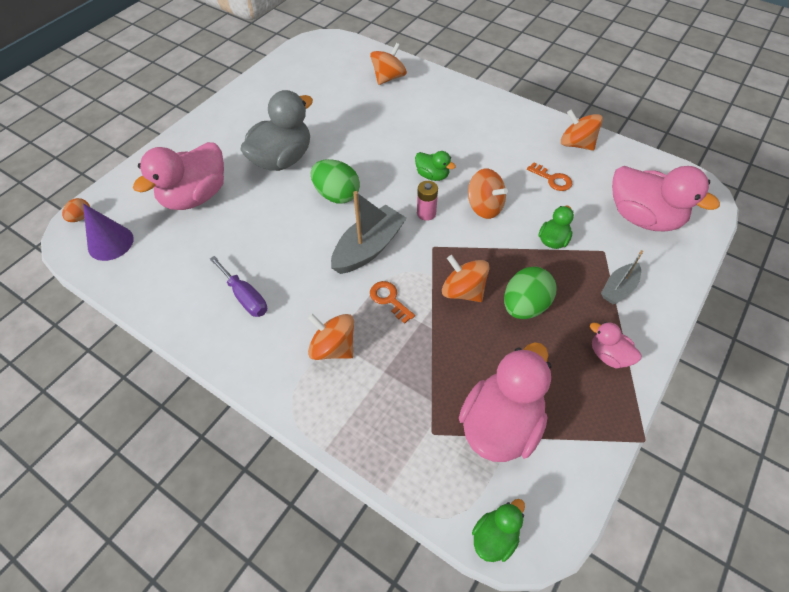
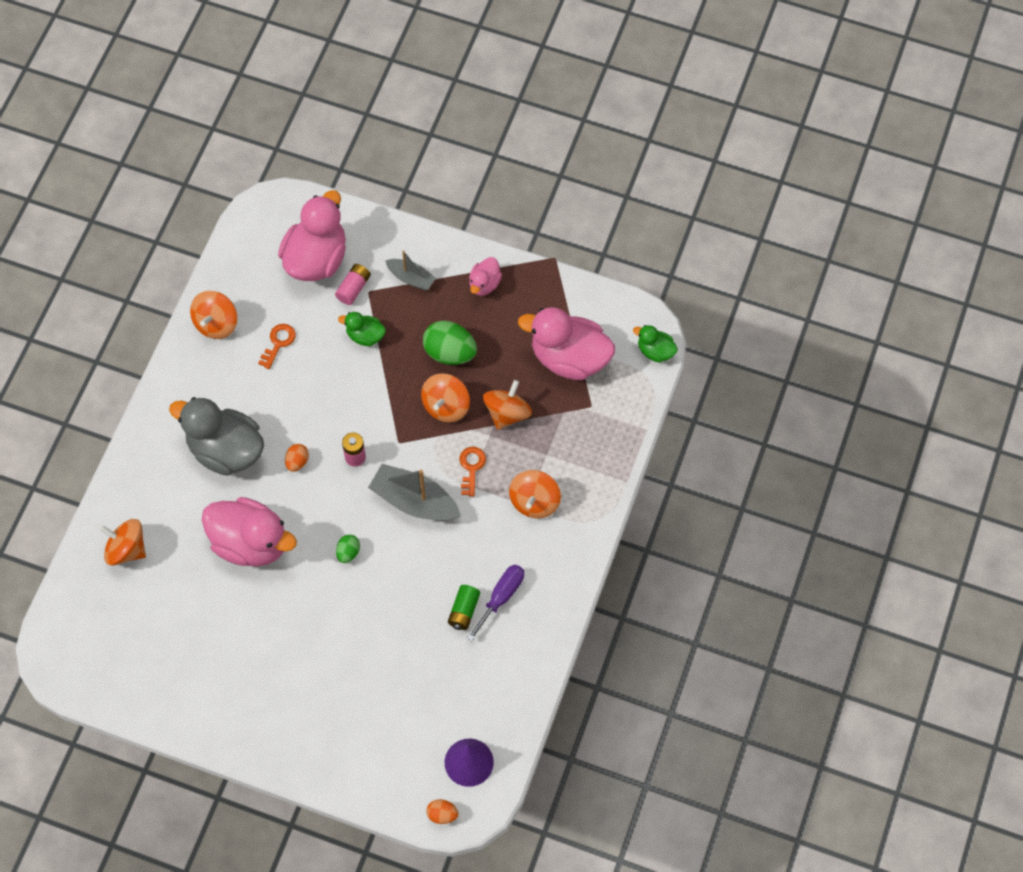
camera: 105 degrees left, 10 degrees up
pink duck [133,142,224,210] -> pink duck moved to [202,497,297,567]
grey duck [240,90,313,171] -> grey duck moved to [169,397,264,476]
green egg [311,159,360,203] -> green egg [336,534,360,563], size x0.52
orange key [370,281,415,324] -> orange key turned 150 degrees clockwise [460,447,486,497]
green duck [415,151,456,181] -> orange egg [285,444,309,472]
orange spinning top [468,169,508,219] -> orange spinning top moved to [483,380,532,430]
none -> pink battery [335,264,371,305]
none -> green battery [448,585,480,630]

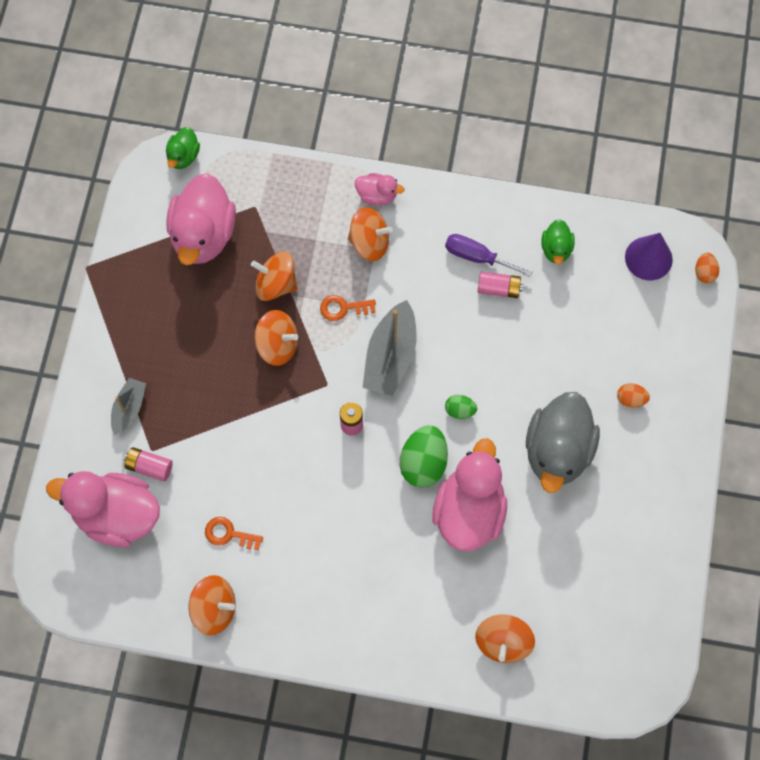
camera: 100 degrees left, 5 degrees up
grey duck [169,397,264,476] -> grey duck moved to [526,392,600,493]
orange egg [285,444,309,472] -> orange egg moved to [617,383,650,408]
green duck [338,312,386,346] -> green duck moved to [541,219,575,264]
green egg [423,321,477,365] -> green egg moved to [400,425,448,488]
green battery [448,585,480,630] -> pink battery [478,272,523,298]
pink duck [469,257,502,296] -> pink duck moved to [355,173,405,205]

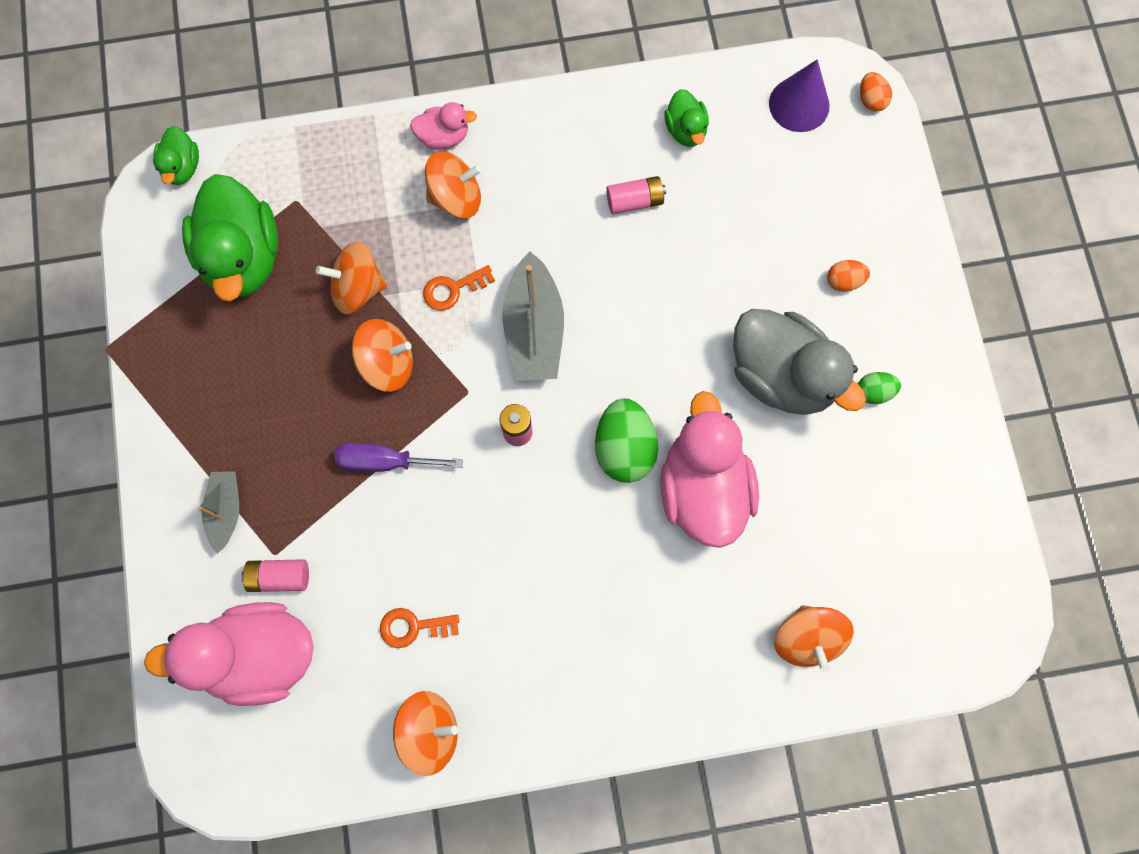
camera: 20 degrees left, 5 degrees up
pink duck [166,173,236,265] -> green duck [182,174,278,301]
purple screwdriver [445,234,533,277] -> purple screwdriver moved to [335,443,463,472]
green egg [445,395,477,419] -> green egg moved to [858,372,901,404]
grey duck [526,392,600,493] -> grey duck turned 45 degrees counterclockwise [733,309,866,415]

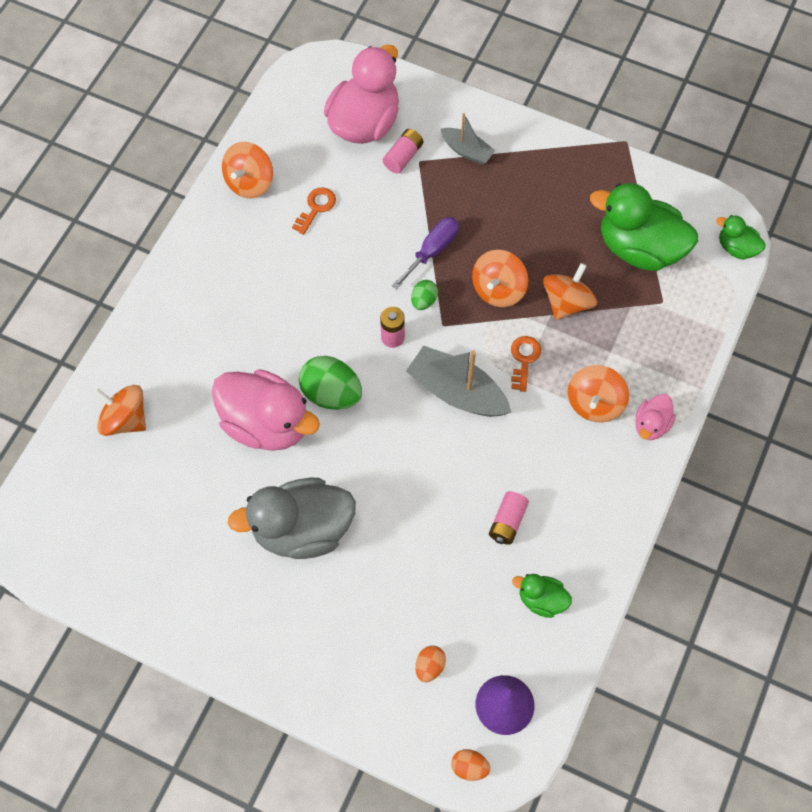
camera: 125 degrees right, 10 degrees down
orange egg [827,260,870,292] -> orange egg moved to [415,645,446,682]
green egg [858,372,901,404] -> green egg moved to [411,280,438,310]

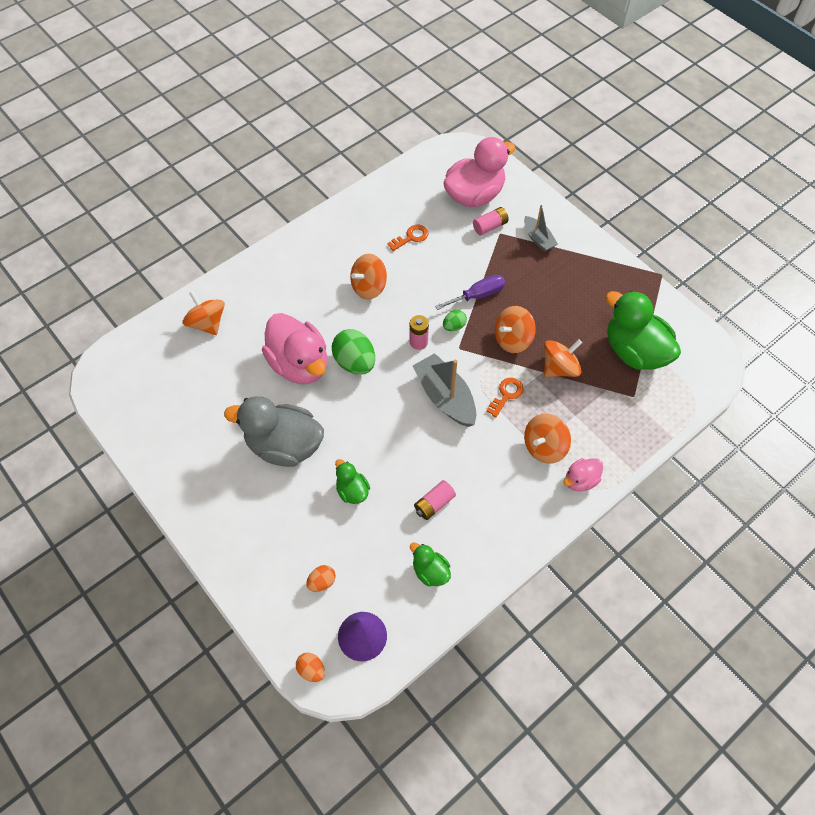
camera: 25 degrees right, 5 degrees down
orange spinning top [222,142,273,199] -> orange spinning top moved to [350,254,387,300]
green duck [716,215,766,260] -> green duck moved to [335,459,370,504]

